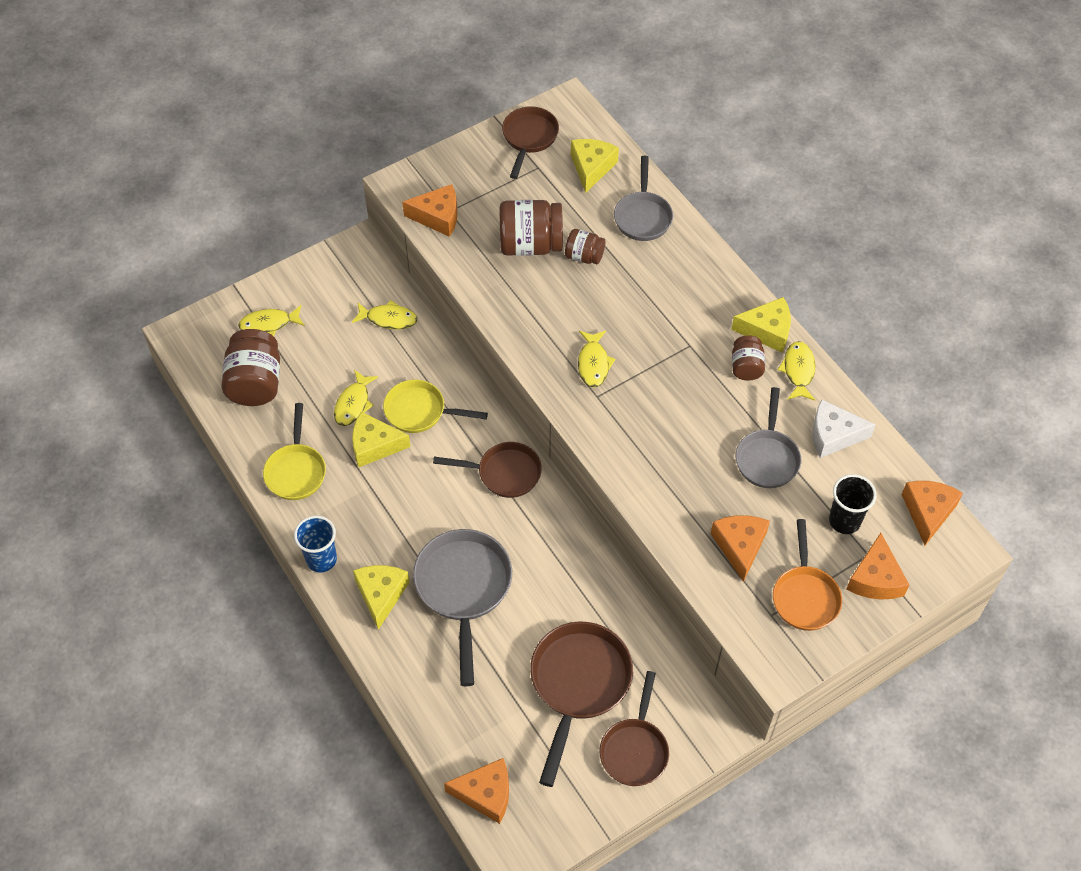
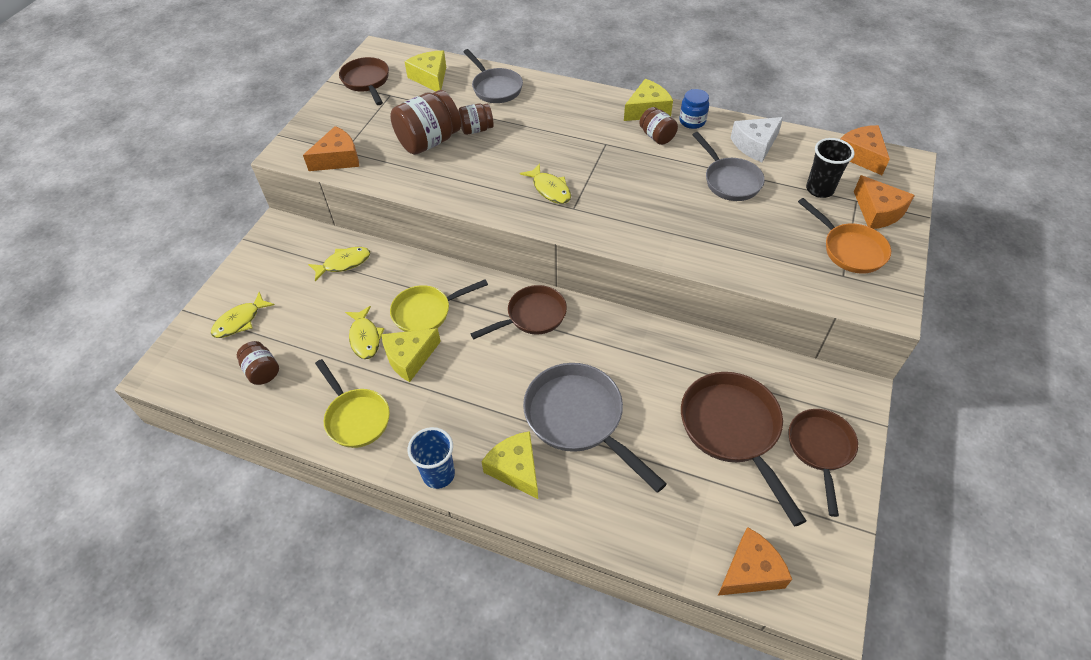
camera: 35 degrees left, 5 degrees down
brown jar [221,329,280,406] -> brown jar [237,341,279,385], size x0.56
brown pan [599,671,669,786] -> brown pan turned 150 degrees counterclockwise [789,409,858,517]
orange cheese [711,515,770,582] -> none
yellow fish [777,341,815,401] -> blue jar [679,89,709,129]

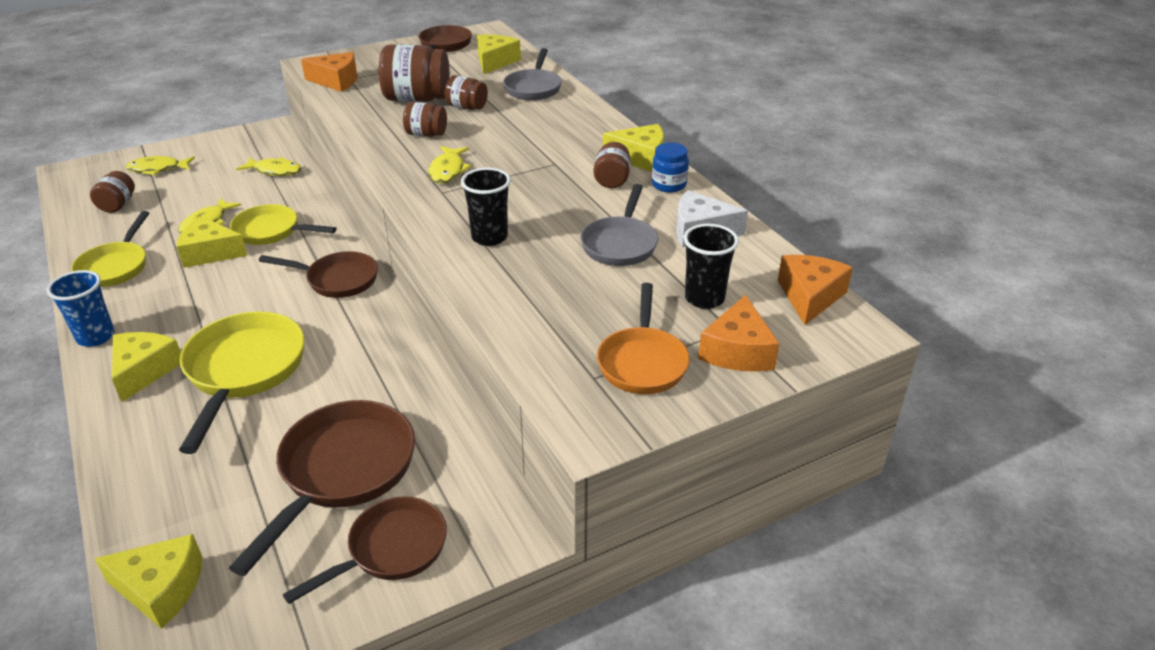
camera: 40 degrees right, 15 degrees down
grey pan [523,363,667,493] -> yellow pan [179,311,305,454]
orange cheese [718,527,792,596] -> yellow cheese [94,534,203,629]
none -> brown jar [403,102,447,137]
none -> black cup [461,168,511,246]

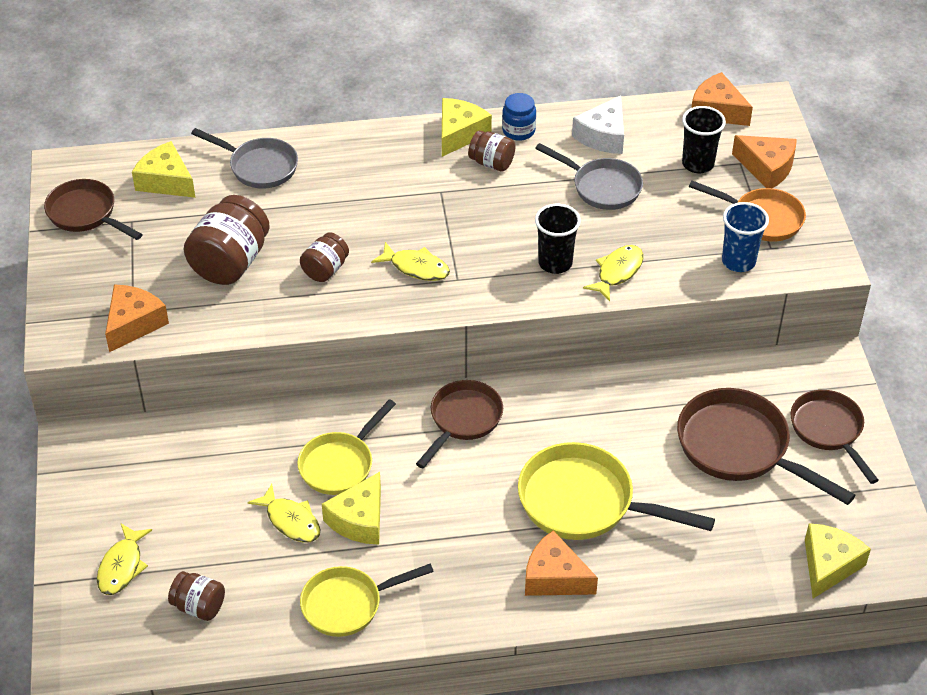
camera: 70 degrees left, 10 degrees up
blue cup [47,270,115,347] -> blue cup moved to [722,202,769,272]
yellow pan [71,211,149,287] -> yellow pan turned 135 degrees clockwise [300,564,434,637]
yellow cheese [112,332,181,402] -> orange cheese [525,530,598,596]
yellow fish [236,157,302,176] -> yellow fish moved to [583,245,644,301]
brown jar [445,75,488,110] -> none

